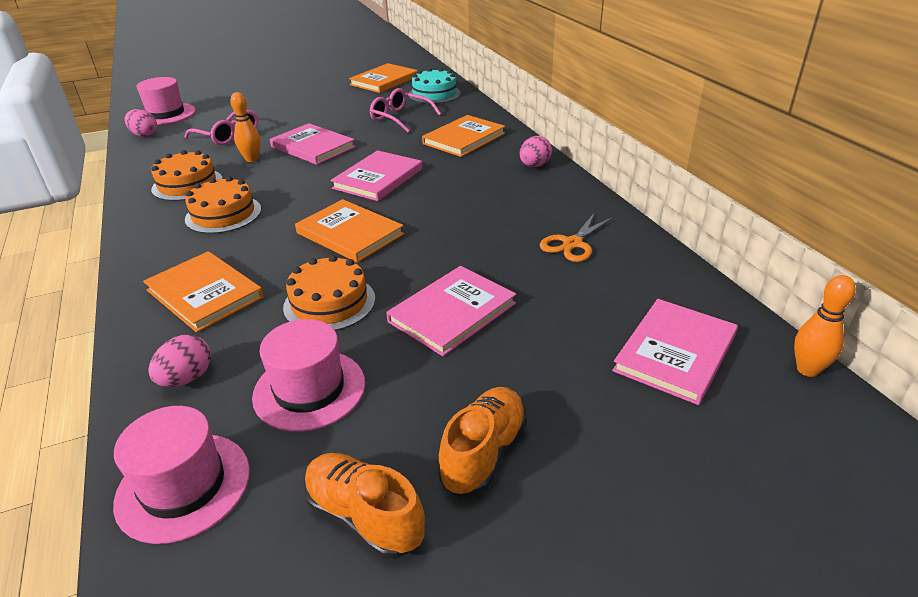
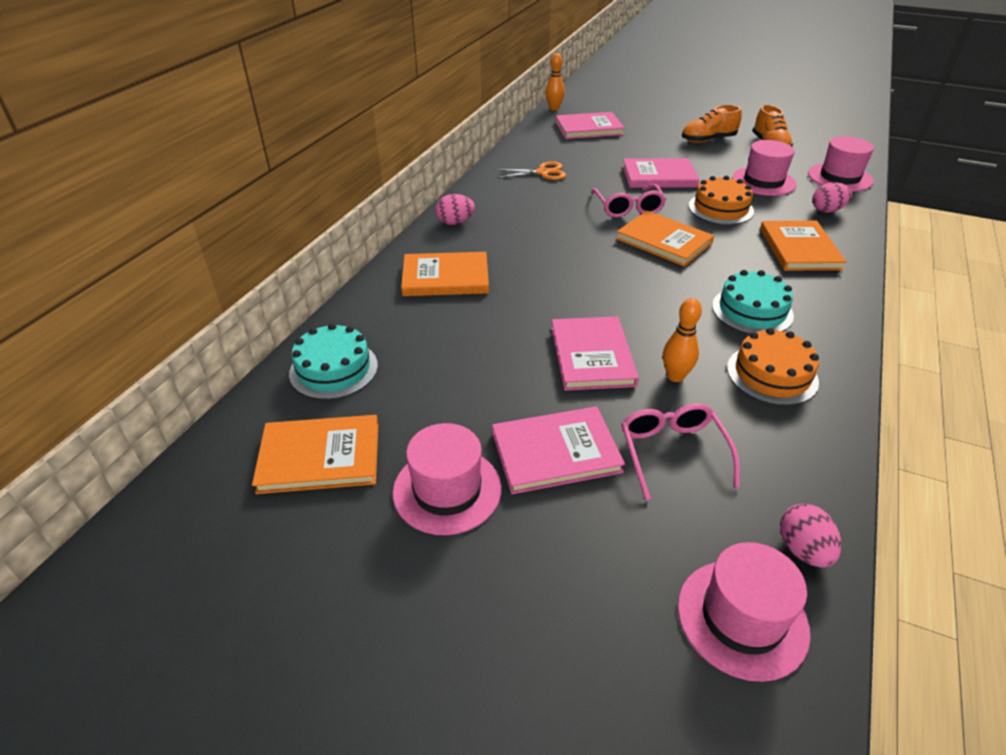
camera: 135 degrees left, 5 degrees up
orange cake [185,176,261,234] -> turquoise cake [712,270,794,334]
orange book [295,199,404,263] -> orange book turned 45 degrees counterclockwise [616,211,714,267]
pink book [330,150,422,201] -> pink book moved to [492,406,625,494]
pink glasses [370,88,441,132] -> pink glasses moved to [591,184,666,217]
none -> pink hat [393,423,502,535]

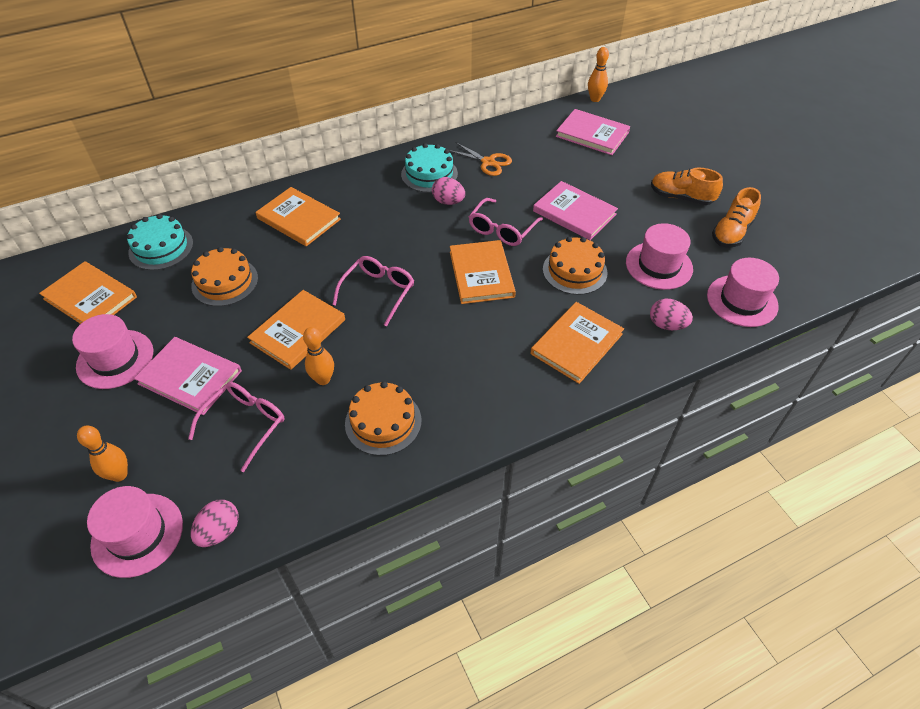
camera: 40 degrees right, 10 degrees up
pink egg [435,194,475,225] -> pink egg moved to [432,177,465,205]
pink book [551,316,639,391] -> orange book [247,290,345,370]
turquoise cake [712,270,794,334] -> turquoise cake moved to [401,143,458,193]
none -> orange bowling pin [77,426,128,482]
none -> orange cake [191,247,258,306]
none -> pink glasses [332,256,414,327]

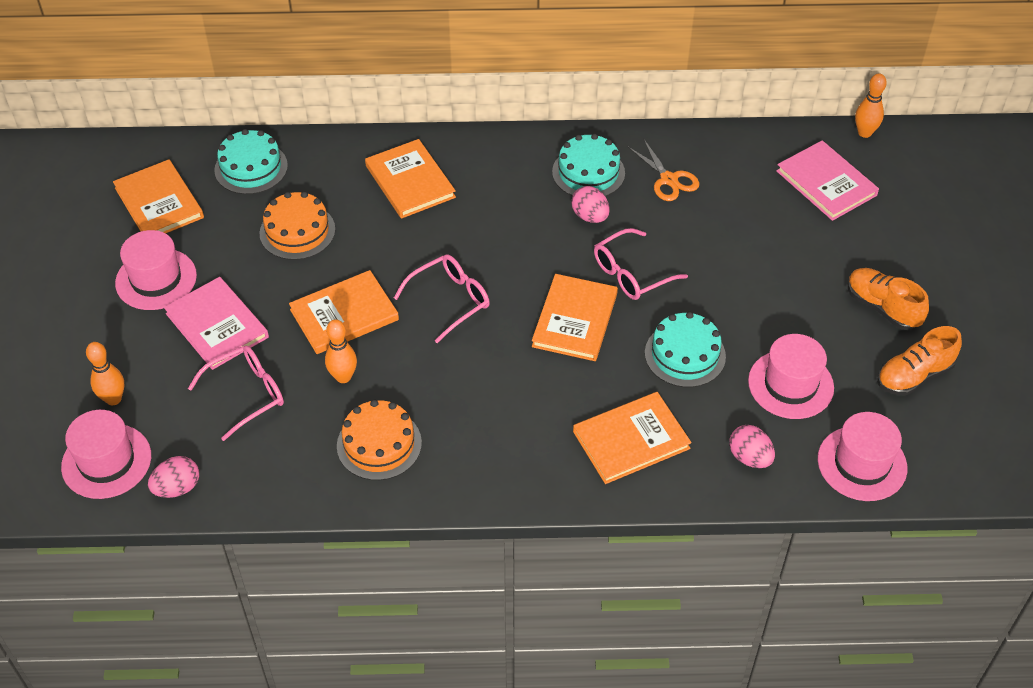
camera: 25 degrees right, 0 degrees up
pink book [533,181,618,240] -> none
orange cake [543,237,607,295] -> turquoise cake [645,312,726,387]

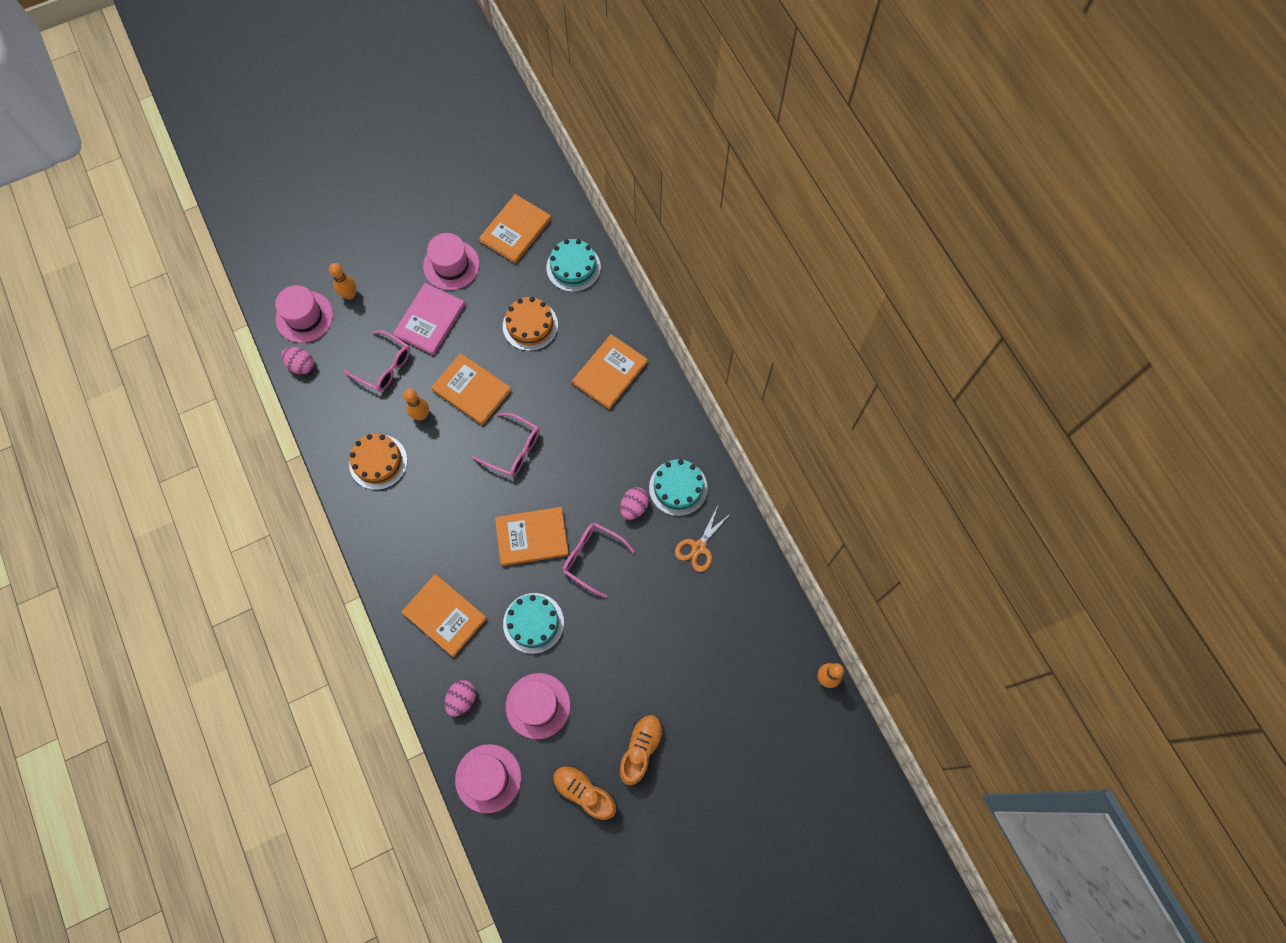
camera: 65 degrees right, 20 degrees up
pink book [776,141,879,221] -> none

